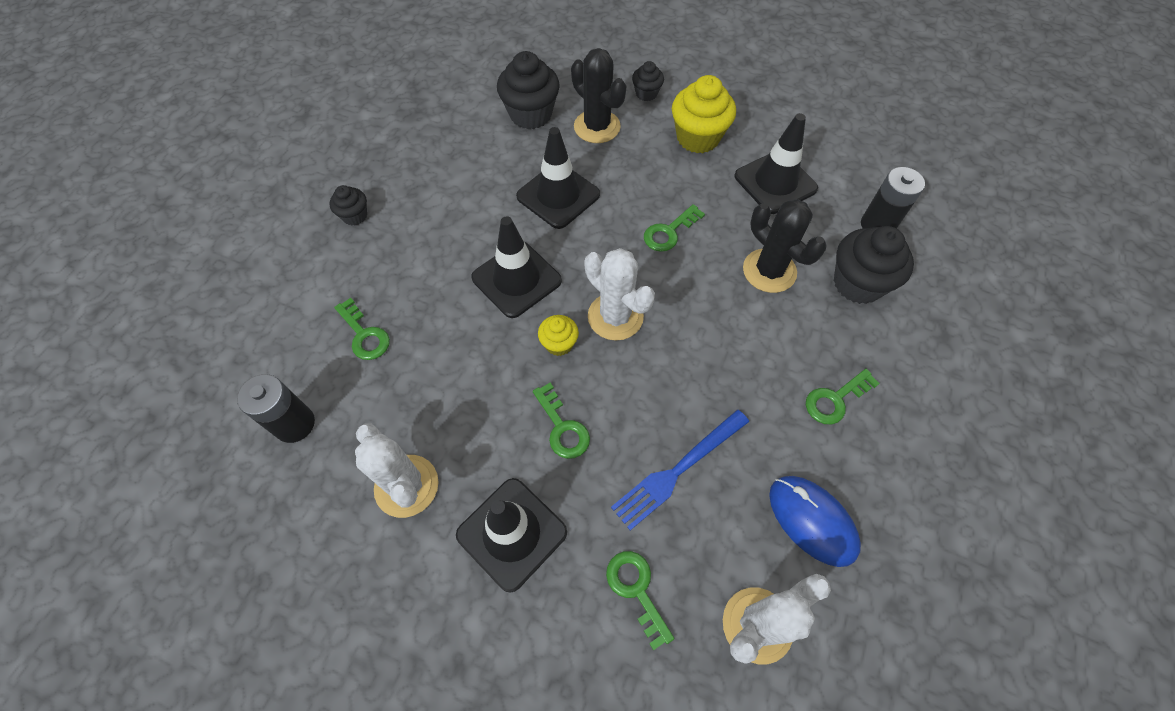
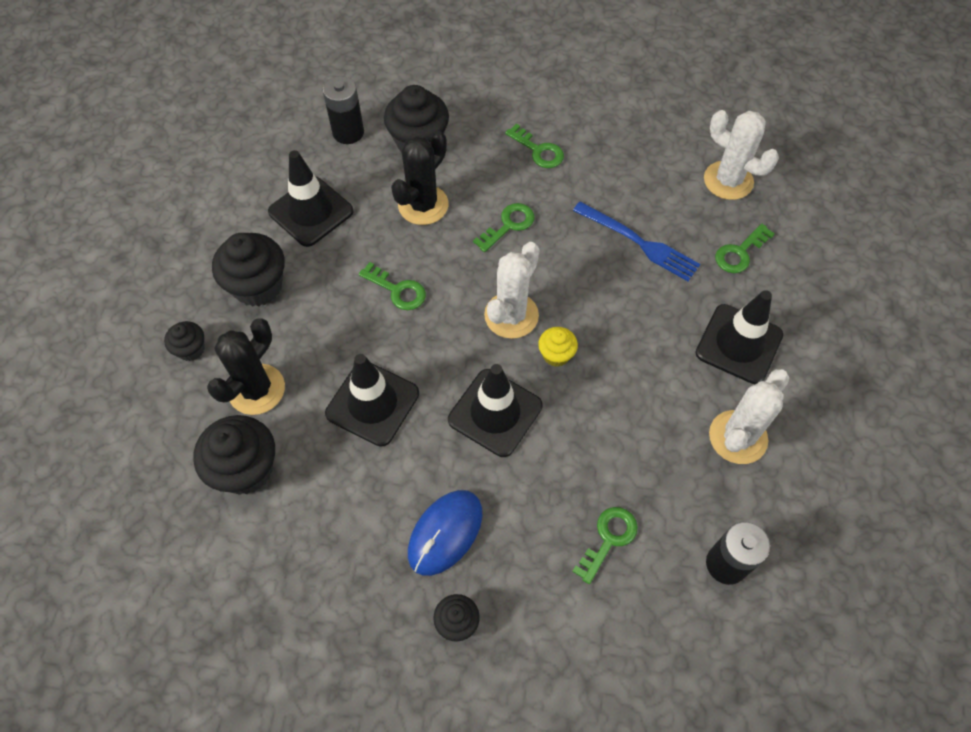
camera: 105 degrees left, 0 degrees up
green key [533,383,590,459] -> green key moved to [473,203,534,252]
yellow cupcake [672,75,736,153] -> black cupcake [212,233,285,307]
blue mouse [769,476,861,567] -> blue mouse moved to [408,490,482,576]

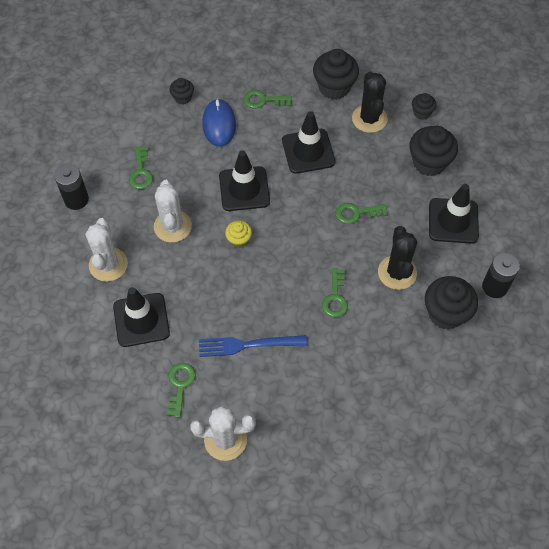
camera: 140 degrees right, 0 degrees up
white cactus [484,242,540,339] -> white cactus moved to [154,180,192,243]
green key [505,124,564,168] -> green key moved to [244,90,292,109]

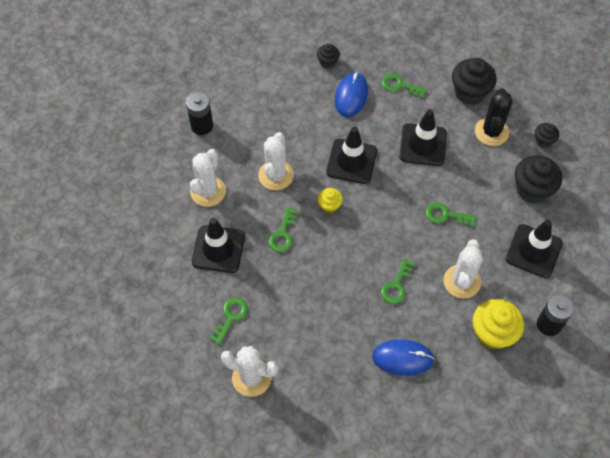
camera: 20 degrees right, 0 degrees up
green key [129,147,153,189] -> green key moved to [268,207,298,252]
blue fork [199,335,307,357] -> none
black cactus [378,226,417,290] -> white cactus [443,239,483,299]
black cupcake [425,276,478,330] -> yellow cupcake [473,299,524,350]
none -> blue mouse [372,339,435,376]

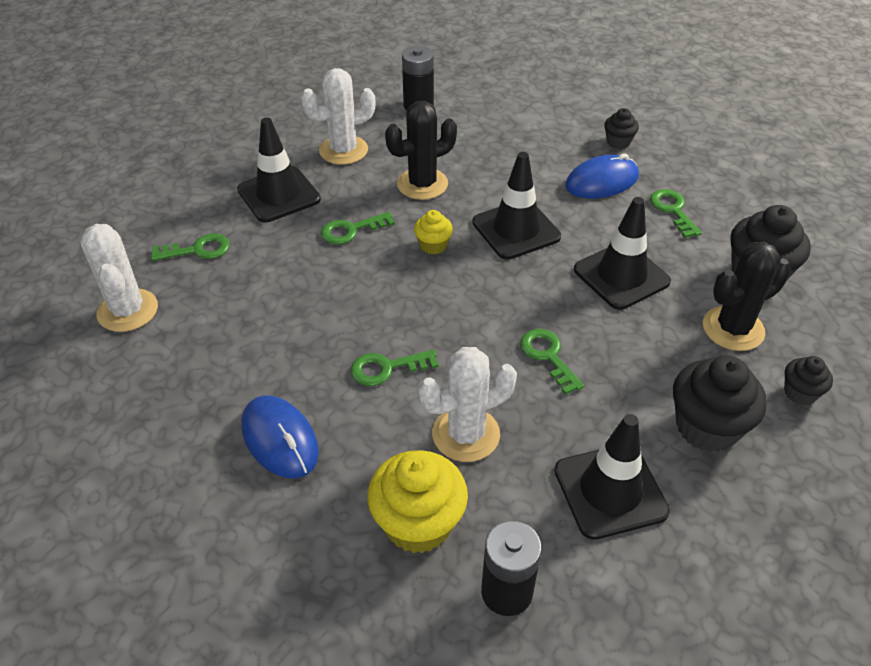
camera: 50 degrees right, 15 degrees down
white cactus [258,132,294,190] -> black cactus [385,101,457,200]

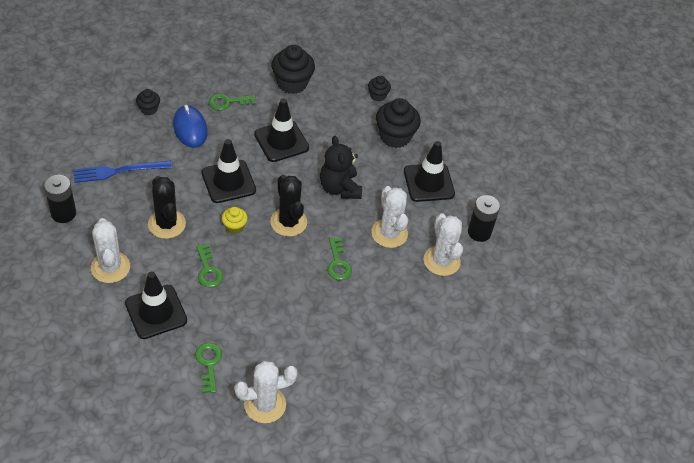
camera: 90 degrees left, 5 degrees up
blue mouse [242,395,319,478] -> none
yellow cupcake [367,450,468,553] -> white cactus [424,213,463,276]
green key [520,329,584,395] -> black teddy bear [320,136,362,199]
black cactus [703,242,791,351] -> black cactus moved to [270,175,307,237]
none -> blue fork [73,161,172,183]

